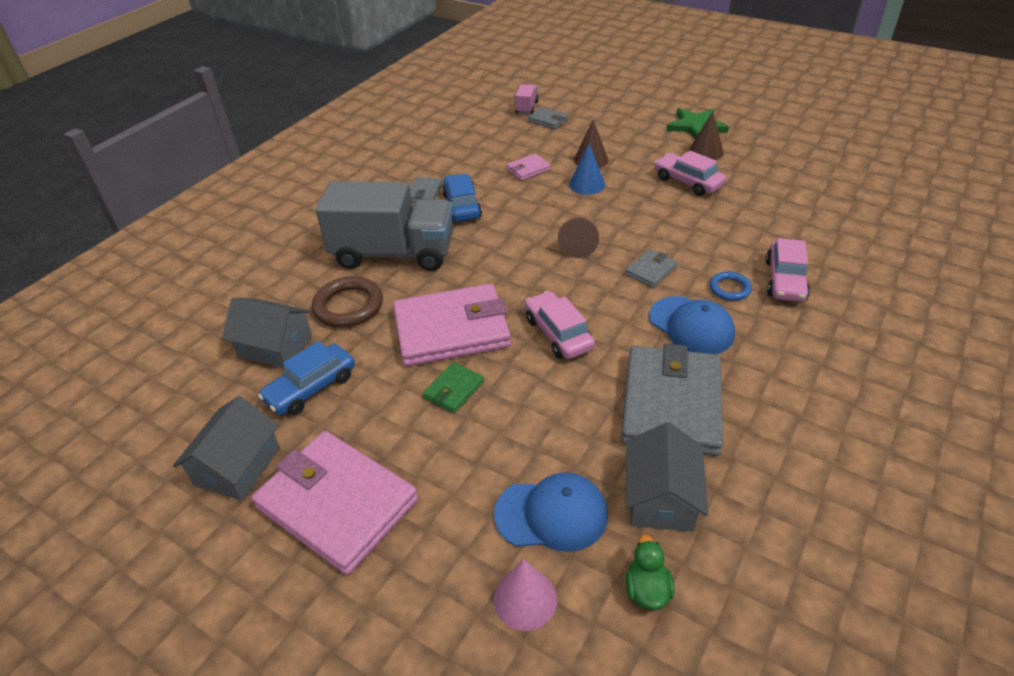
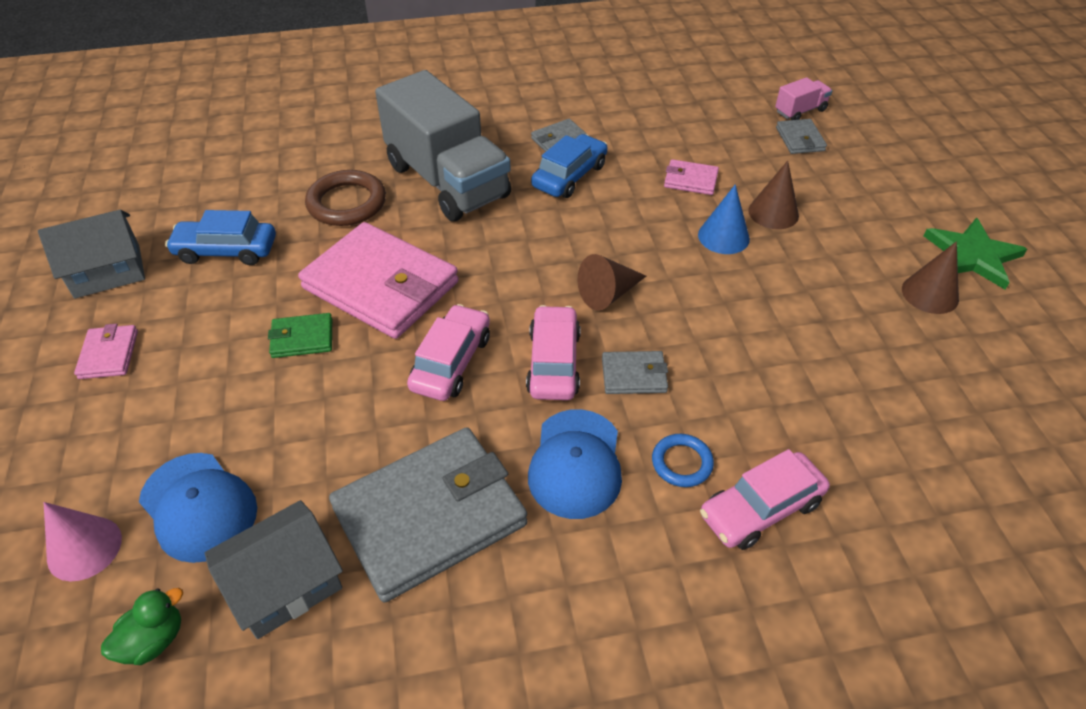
camera: 45 degrees right, 5 degrees up
grey house [222,297,312,368] -> none
pink wallet [251,431,418,575] -> pink wallet [74,324,138,379], size x0.44
pink car [655,150,726,196] -> pink car moved to [526,305,581,400]

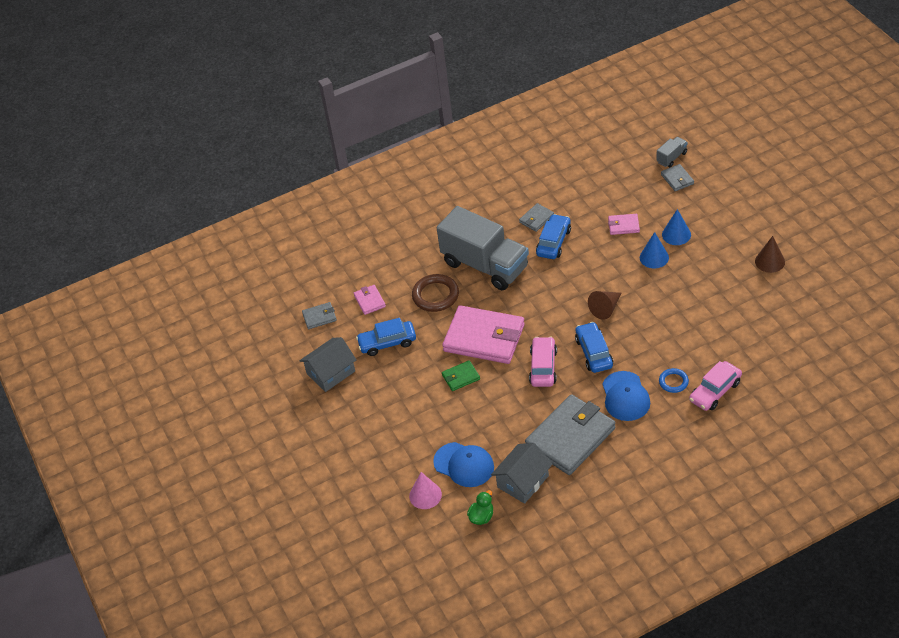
camera: 10 degrees left, 0 degrees up
pink wallet [74,324,138,379] -> pink wallet moved to [354,285,386,315]
pink car [526,305,581,400] -> blue car [575,322,613,373]
grey wallet [602,351,668,394] -> grey wallet moved to [302,302,337,329]
brown cone [748,160,799,229] -> blue cone [662,209,691,245]
pink truck [775,77,832,120] -> grey truck [657,137,688,167]
green star [924,218,1027,290] -> none

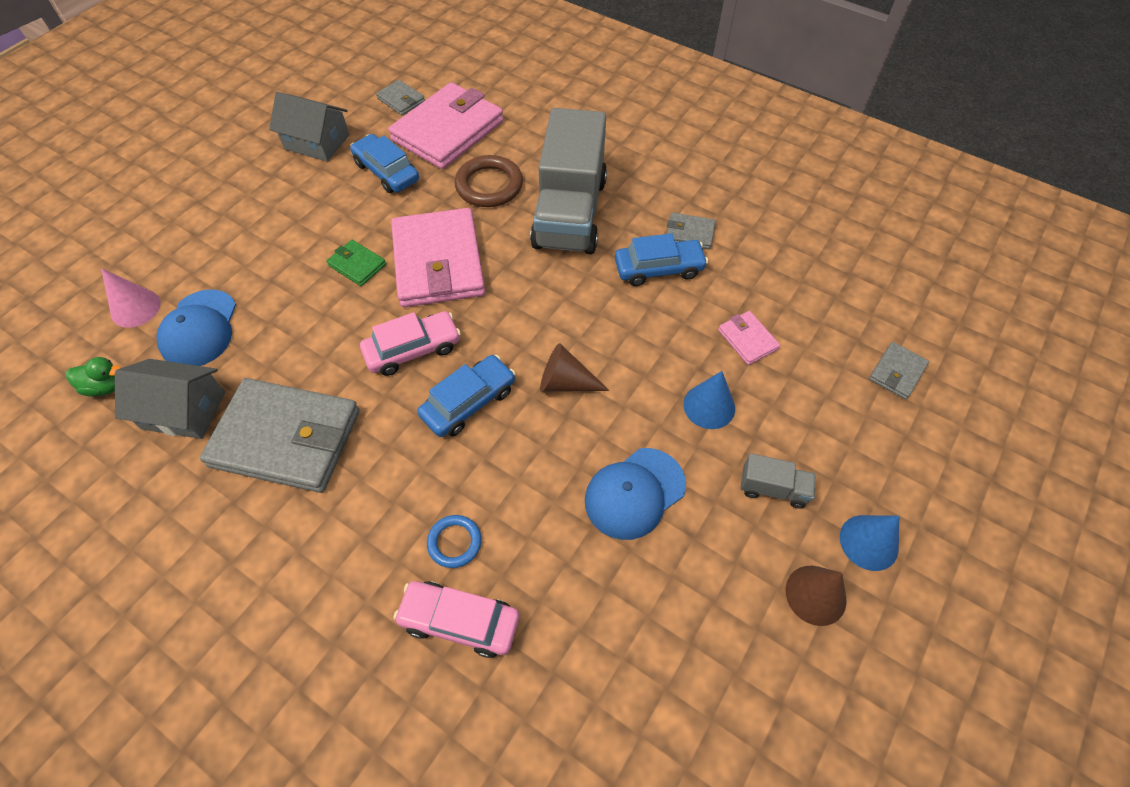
camera: 55 degrees right, 10 degrees up
pink wallet [354,285,386,315] -> pink wallet [388,82,504,169], size x2.26
blue cap [602,371,650,421] -> blue cap moved to [585,448,686,540]
grey truck [657,137,688,167] -> grey truck moved to [741,453,816,508]
blue cone [662,209,691,245] -> blue cone moved to [840,515,899,571]

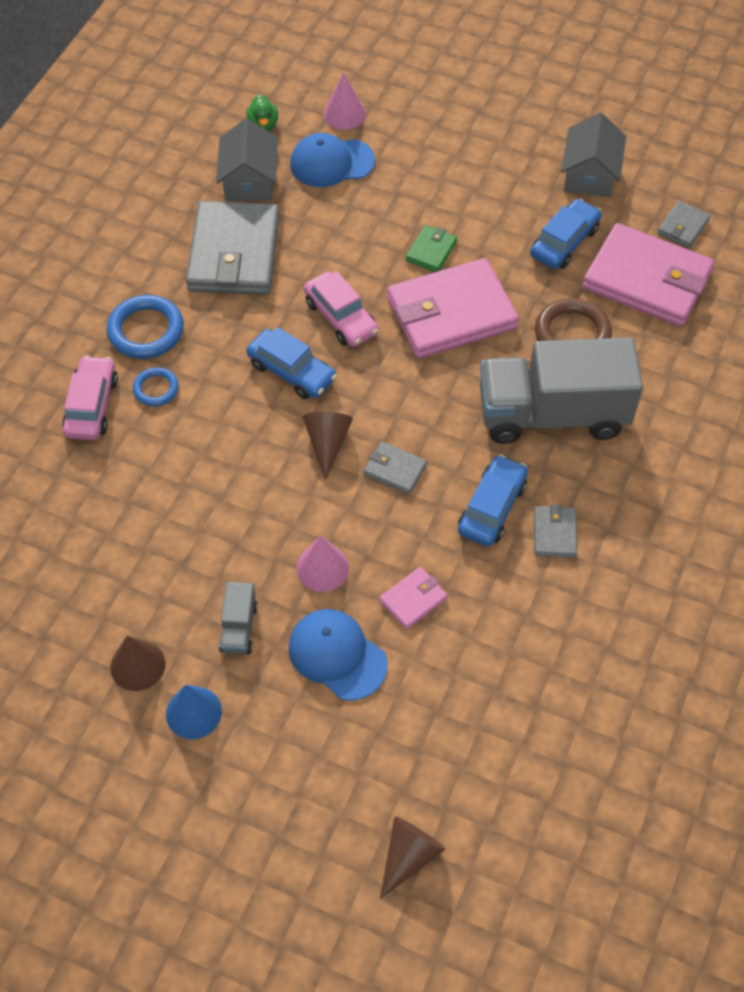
camera: 80 degrees right, 0 degrees up
blue cap [585,448,686,540] -> blue cap moved to [289,609,388,701]
blue car [615,233,708,286] -> blue car turned 135 degrees counterclockwise [458,454,528,547]
blue cone [683,371,735,429] -> pink cone [296,535,349,592]
grey wallet [869,342,929,399] -> grey wallet moved to [364,442,427,494]
none -> blue ring [107,295,184,359]
none -> brown cone [380,816,446,899]

